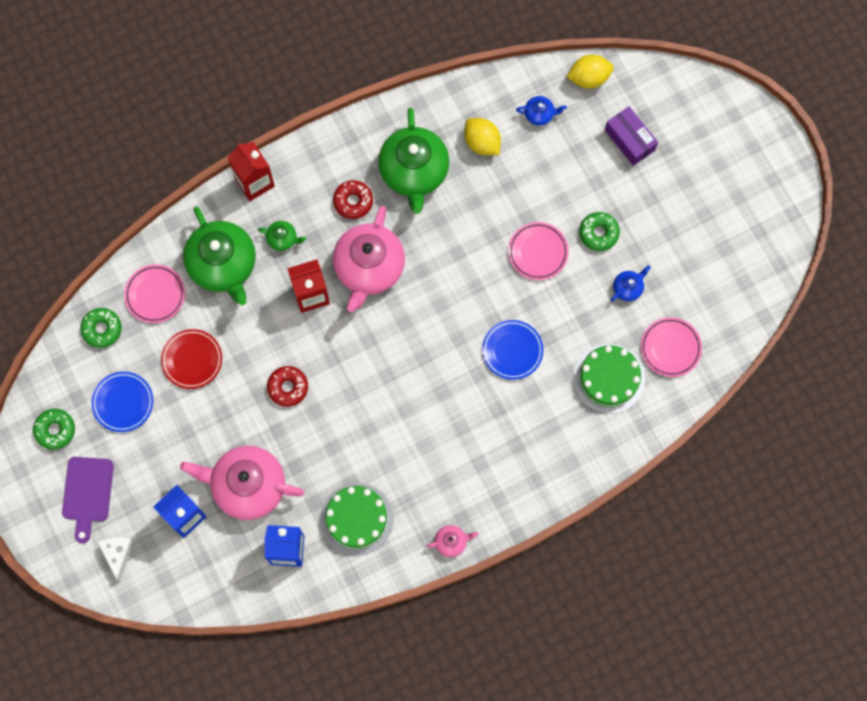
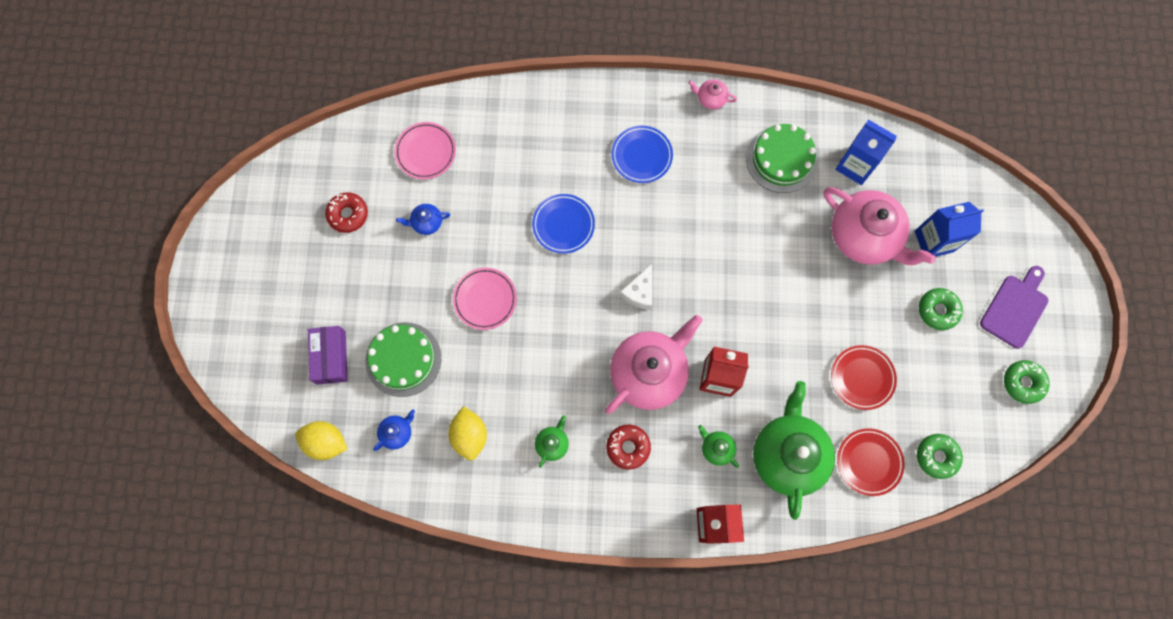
camera: 150 degrees left, 0 degrees up
blue plate [91,372,153,432] -> blue plate moved to [611,126,673,183]
white cheese [97,537,134,582] -> white cheese moved to [620,264,652,310]
pink plate [124,264,185,323] -> red plate [837,428,904,496]
red donut [267,366,308,407] -> red donut moved to [325,193,368,233]
green teapot [378,108,449,214] -> green teapot [535,415,569,468], size x0.43
blue teapot [516,96,567,126] -> blue teapot turned 105 degrees clockwise [373,409,415,451]
green cake [573,344,645,414] -> green cake moved to [365,322,441,397]
green donut [579,212,620,251] -> green donut moved to [919,288,963,330]

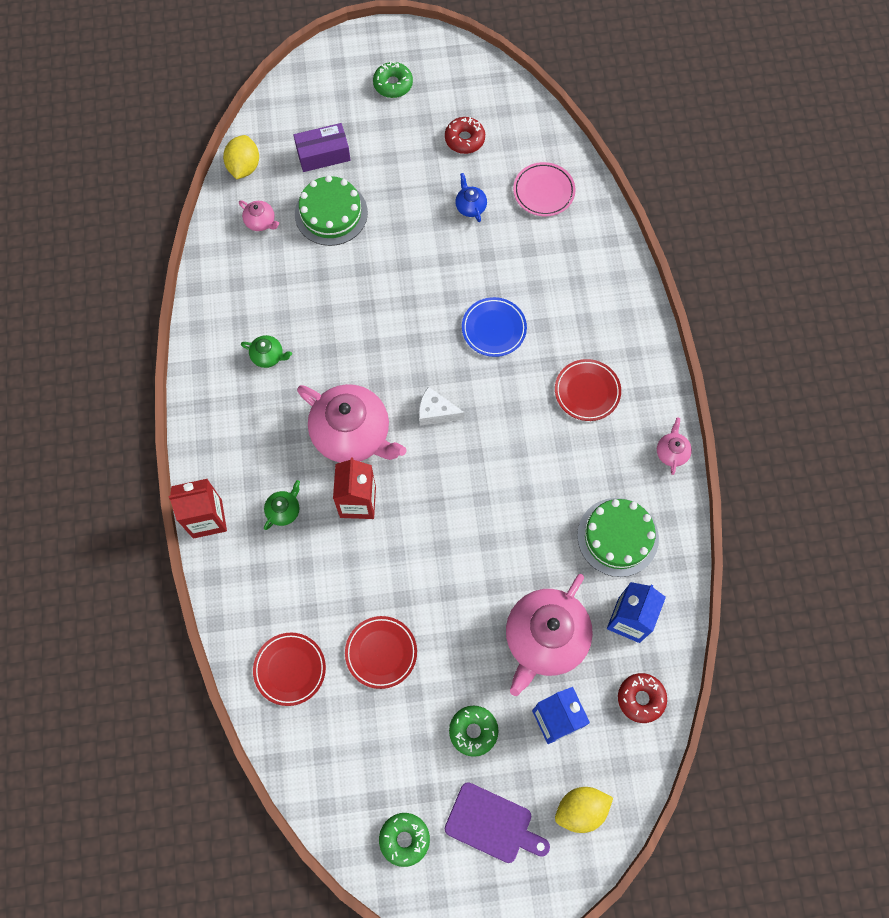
camera: 80 degrees right, 5 degrees down
blue teapot [373,409,415,451] -> pink teapot [239,200,279,231]
yellow lemon [448,406,487,461] -> yellow lemon moved to [555,787,613,833]
pink plate [453,268,517,330] -> none
red donut [606,425,651,470] -> red donut moved to [618,673,667,723]
blue plate [611,126,673,183] -> red plate [555,359,621,421]
green teapot [753,381,835,520] -> none
green donut [917,434,963,479] -> green donut moved to [373,61,413,98]

